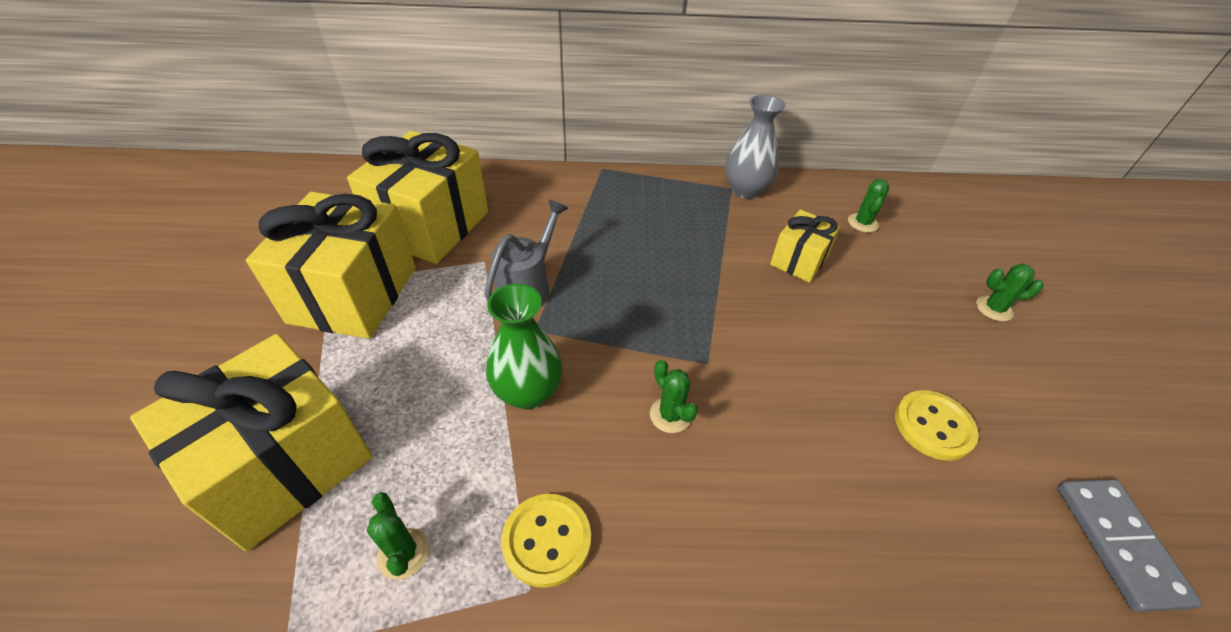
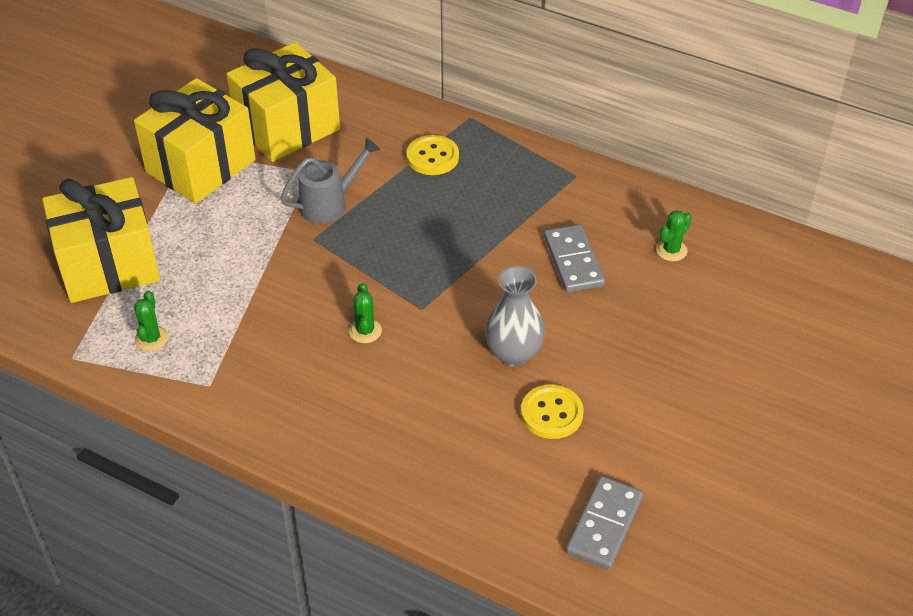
camera: 30 degrees right, 0 degrees up
green vase [486,284,562,409] -> none
yellow button [501,494,591,588] -> yellow button moved to [406,135,459,175]
grey vase [725,95,785,199] -> grey vase moved to [485,266,545,366]
yellow gift [770,209,841,283] -> grey domino [544,224,605,293]
green cactus [976,264,1043,321] -> none

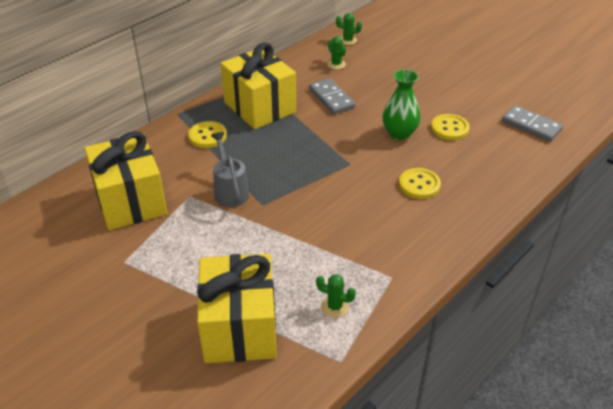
camera: 75 degrees left, 5 degrees down
yellow gift [134,78,256,203] -> yellow gift moved to [221,42,296,129]
green cactus [349,283,382,343] -> green cactus moved to [336,13,362,45]
grey vase [485,266,545,366] -> green vase [383,69,421,140]
grey domino [544,224,605,293] -> grey domino turned 60 degrees clockwise [309,78,355,114]
none -> yellow button [399,168,441,199]

